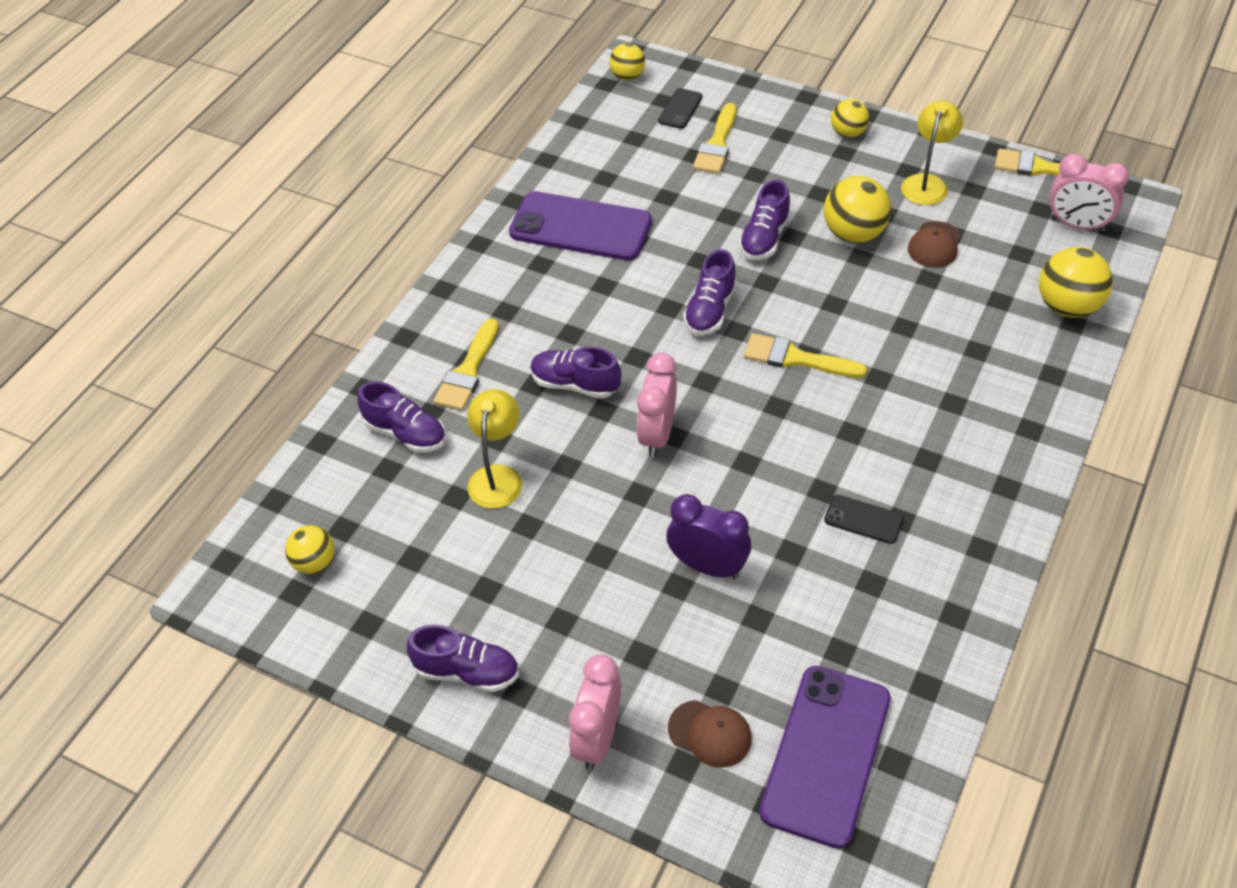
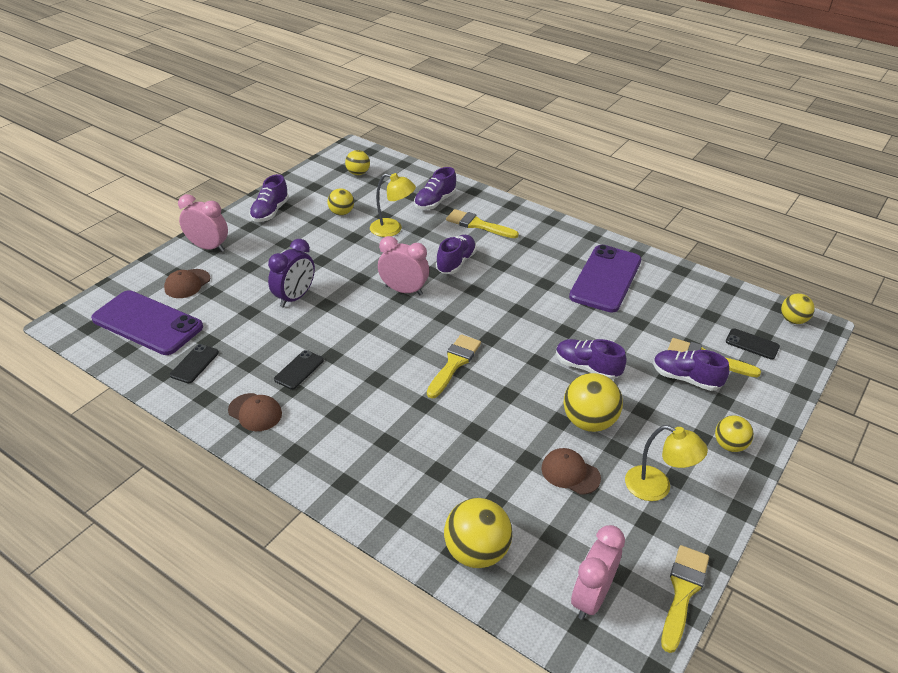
camera: 95 degrees right, 10 degrees down
purple shoe [683,249,737,335] -> purple shoe moved to [653,350,729,391]
none -> black phone [170,344,219,383]
none -> brown cap [228,393,282,431]
none -> yellow ball [328,188,354,215]

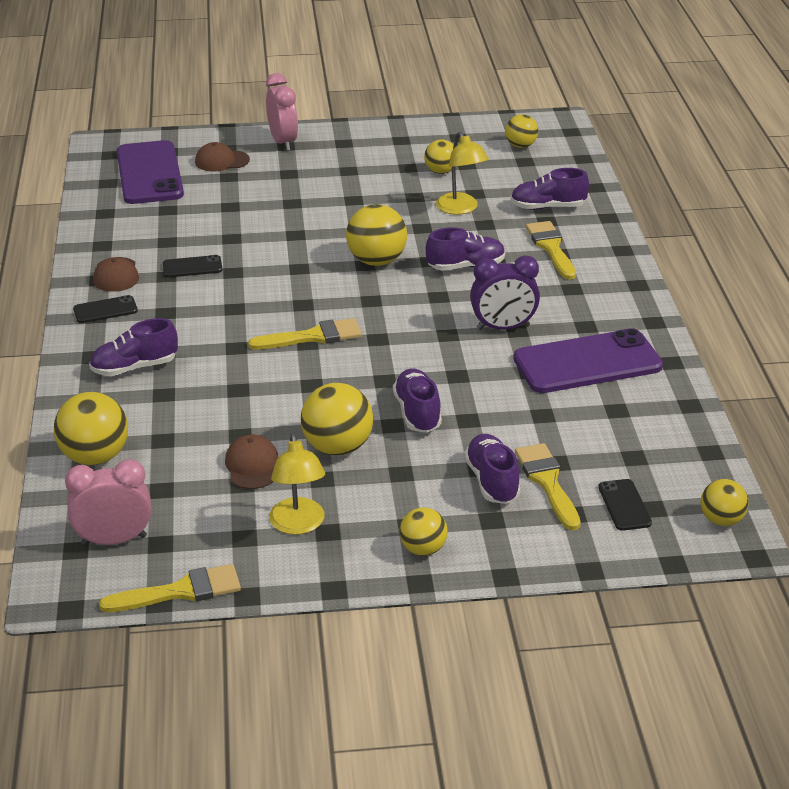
camera: 50 degrees right, 5 degrees down
black phone [170,344,219,383] -> black phone moved to [73,295,138,323]
purple shoe [249,174,289,222] -> purple shoe moved to [89,318,178,376]
purple clock [268,239,315,308] -> purple clock moved to [470,255,540,330]
pink clock [378,236,429,295] -> yellow ball [346,204,407,266]

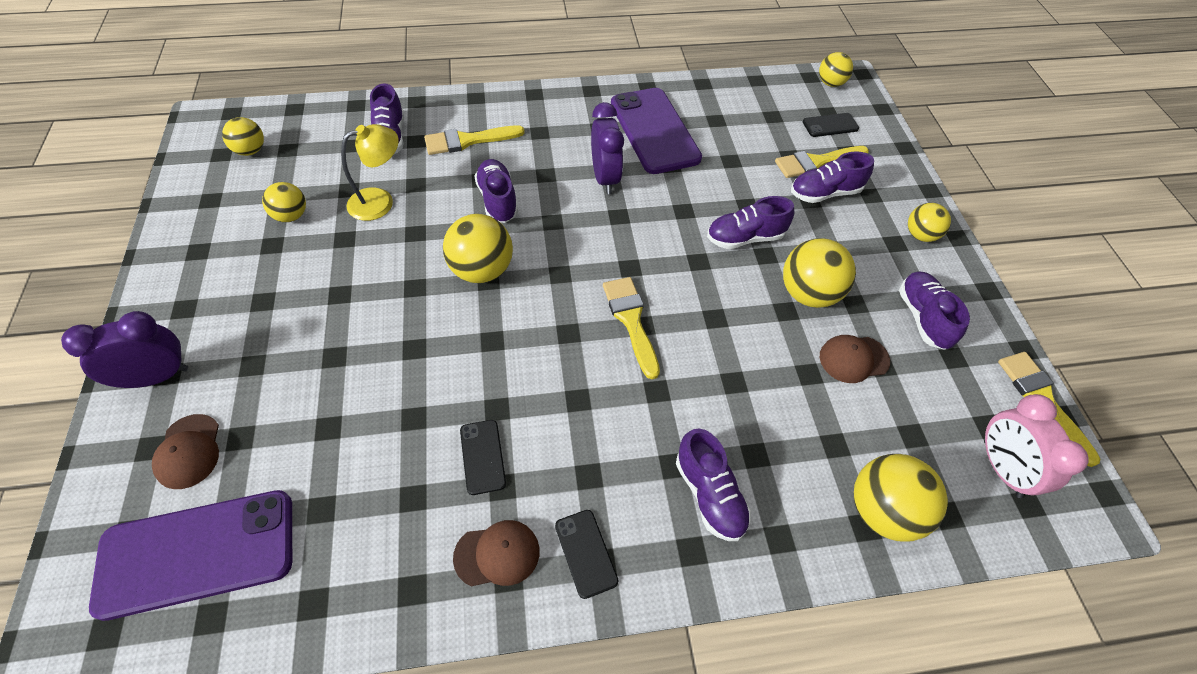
camera: 95 degrees left, 20 degrees up
pink clock [266,73,298,151] -> purple clock [61,311,188,388]
yellow lamp [269,433,325,535] -> purple shoe [899,272,970,350]

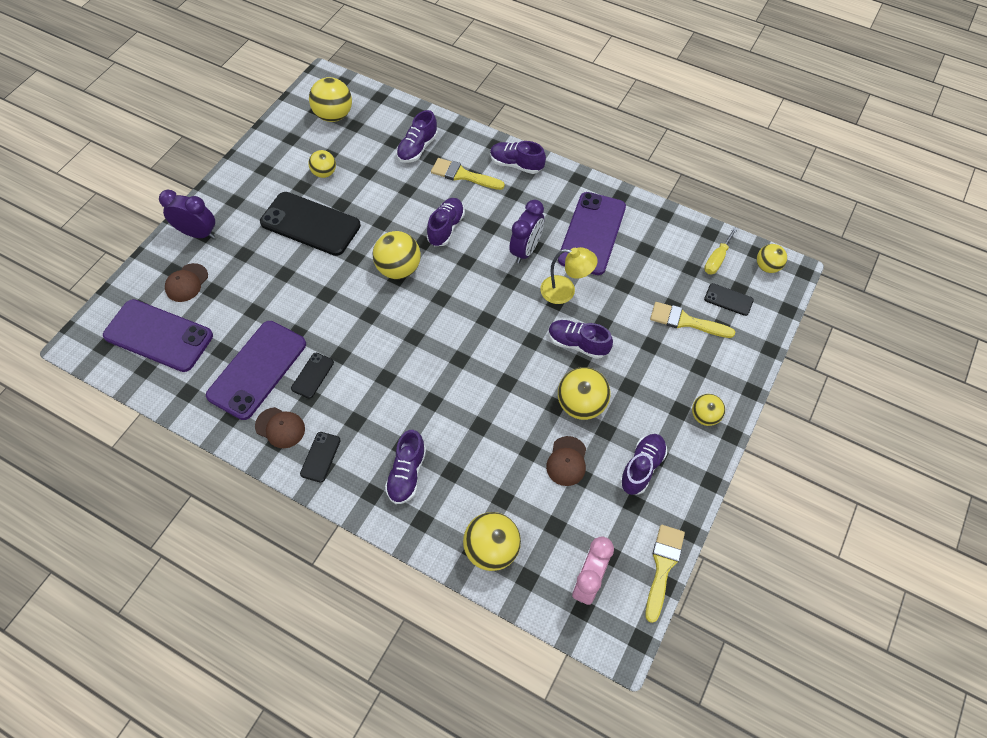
camera: 40 degrees right, 5 degrees up
yellow ball [222,117,264,156] -> yellow ball [309,77,352,122], size x1.63
yellow lamp [341,124,399,221] -> yellow lamp moved to [540,247,598,304]
yellow brush [603,277,660,379] -> none
purple shoe [791,151,874,203] -> purple shoe moved to [490,141,546,174]
brown cap [820,335,890,383] -> brown cap turned 105 degrees counterclockwise [546,436,586,486]
none -> purple phone [206,321,306,420]
none -> black phone [260,192,361,256]
none -> yellow screwdriver [704,227,737,274]

